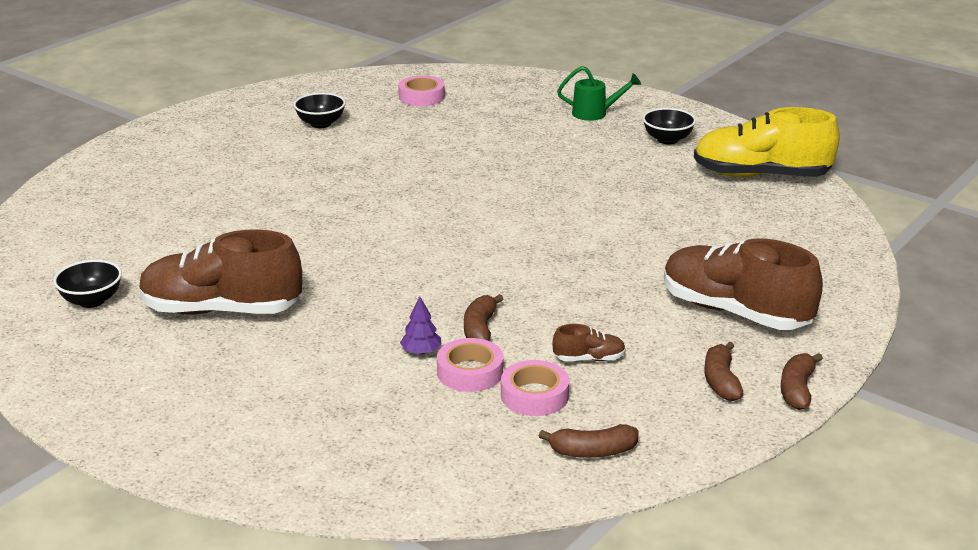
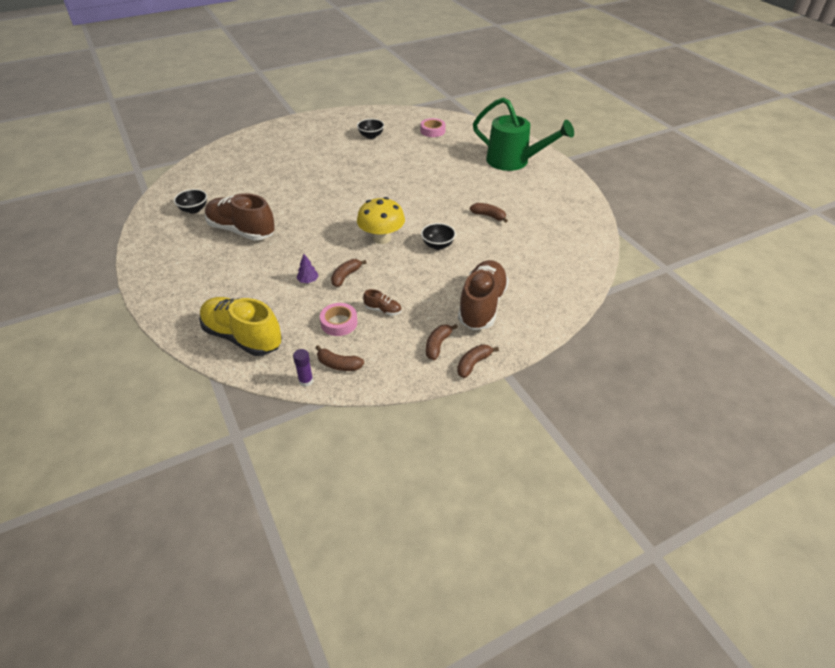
camera: 25 degrees right, 15 degrees up
pink tape [437,338,503,392] -> none
green watering can [557,66,641,121] -> green watering can [473,97,574,171], size x2.16
black bowl [642,108,696,144] -> black bowl moved to [421,223,456,250]
brown shoe [664,238,823,330] -> brown shoe turned 45 degrees clockwise [458,260,509,330]
yellow shoe [694,107,840,177] -> yellow shoe moved to [199,297,282,356]
none -> purple glue stick [293,349,313,387]
none -> yellow mushroom [357,197,405,244]
none -> brown banana [470,203,508,223]

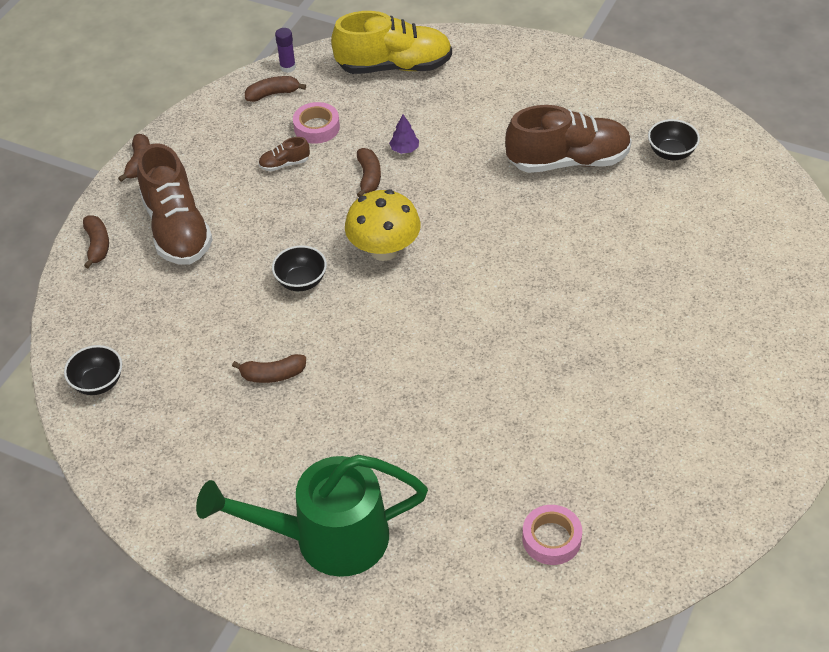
camera: 145 degrees right, 5 degrees up
black bowl [357,119,384,139] -> black bowl moved to [64,345,122,395]
brown banana [426,324,458,360] -> brown banana moved to [83,215,109,268]

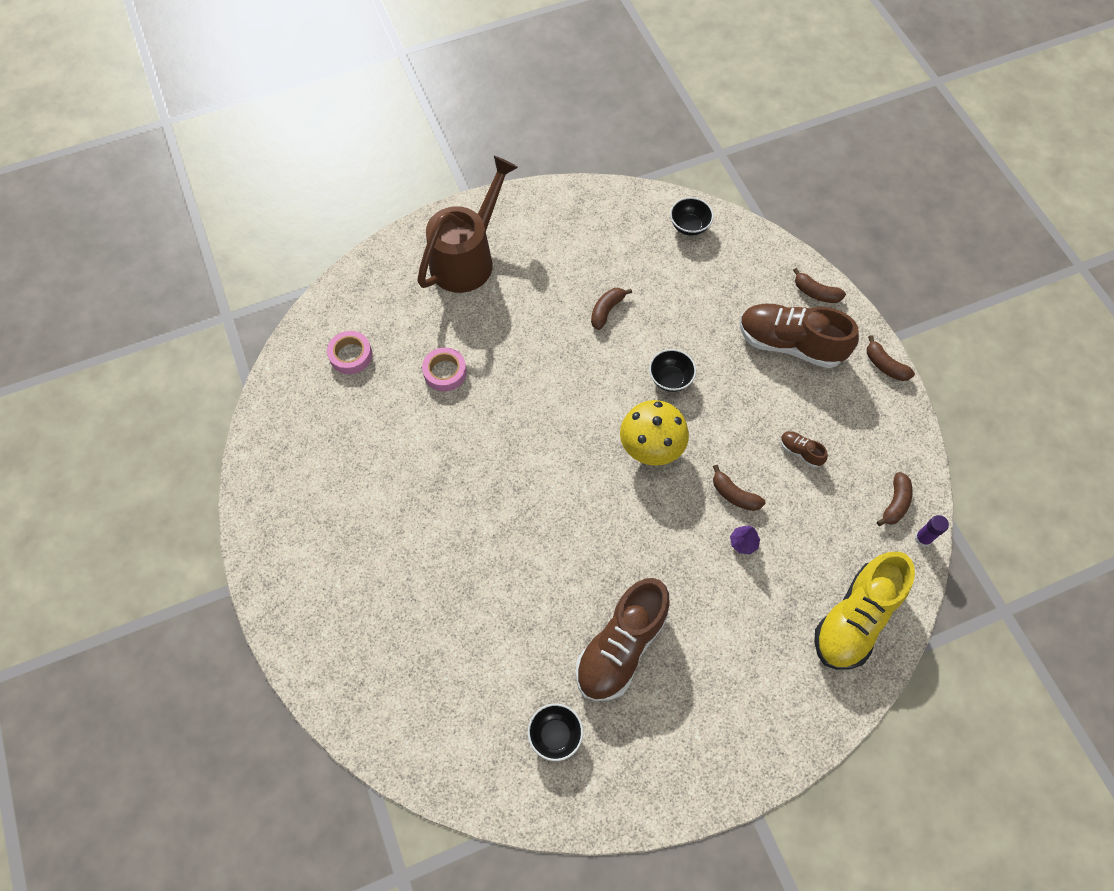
camera: 130 degrees right, 15 degrees up
green watering can [196,455,428,577] -> brown watering can [417,156,518,293]
brown shoe [258,137,310,171] -> brown shoe turned 75 degrees counterclockwise [781,431,828,467]
pink tape [293,102,340,144] -> pink tape moved to [422,347,467,391]

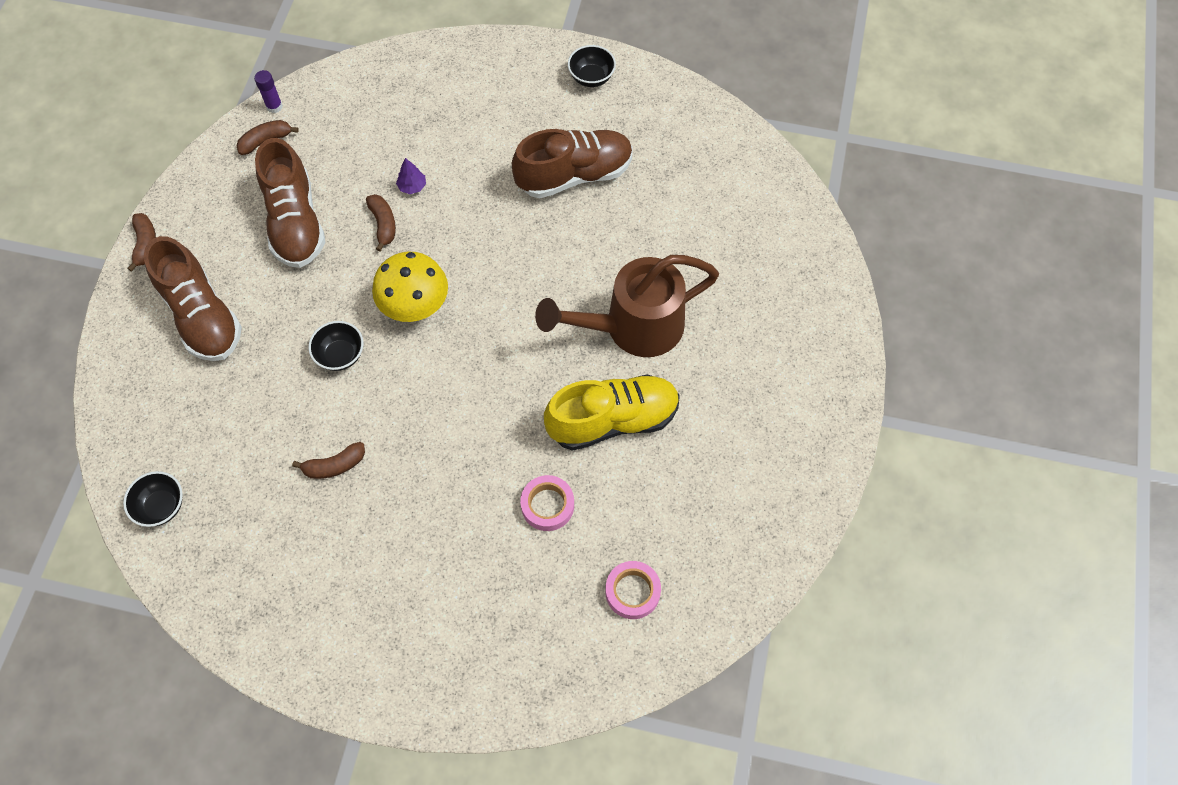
camera: 145 degrees left, 0 degrees up
brown watering can [417,156,518,293] -> brown watering can moved to [535,255,719,357]
black bowl [528,704,583,761] -> black bowl moved to [568,45,616,87]
brown shoe [781,431,828,467] -> brown shoe [255,138,325,268], size x2.38
brown banana [793,268,846,303] -> none
yellow shoe [814,552,915,669] -> yellow shoe moved to [544,374,680,451]

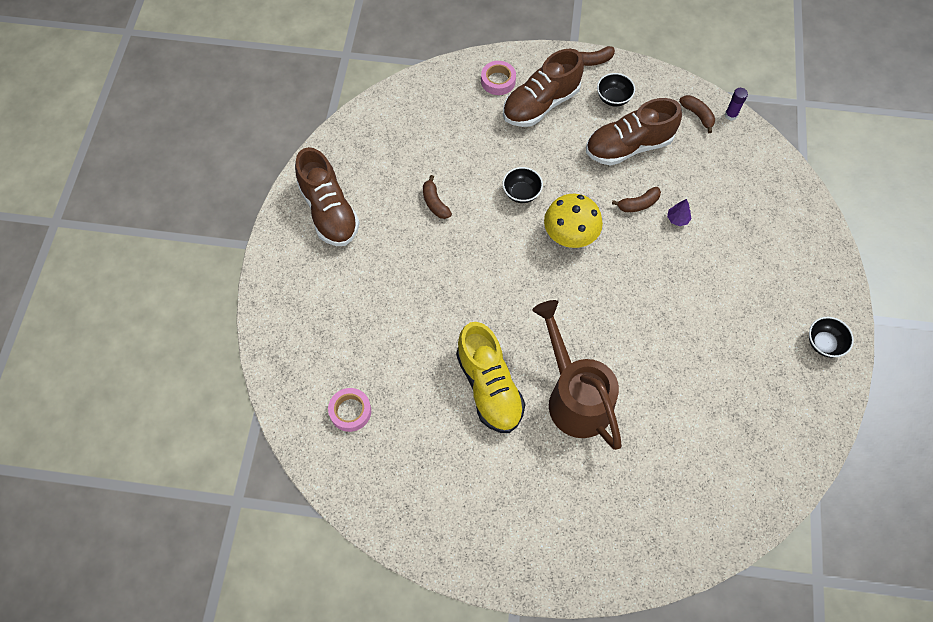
camera: 85 degrees right, 0 degrees up
black bowl [123,471,183,527] -> black bowl moved to [597,73,635,107]
brown shoe [512,129,633,198] -> brown shoe moved to [295,147,360,246]
pink tape [520,475,574,531] -> pink tape moved to [481,61,516,95]

